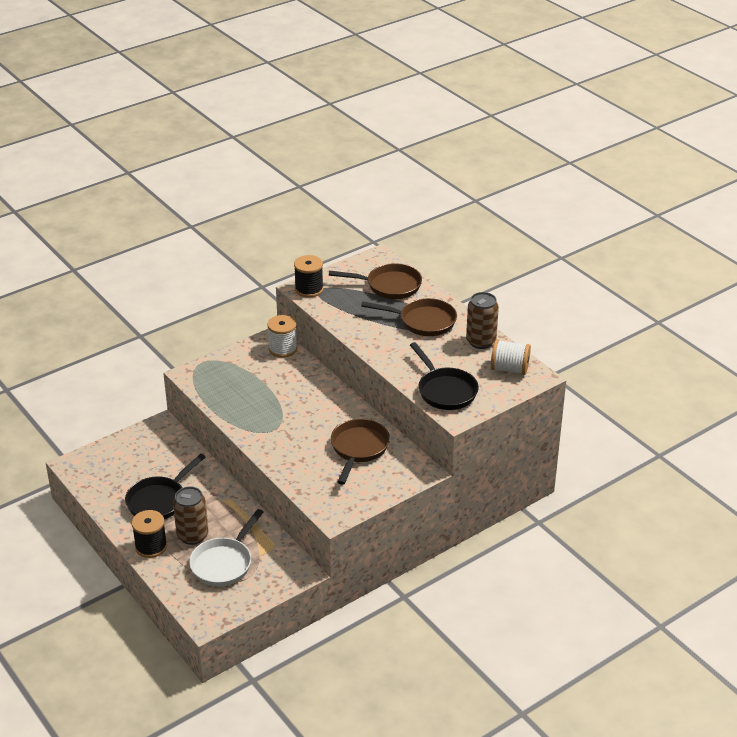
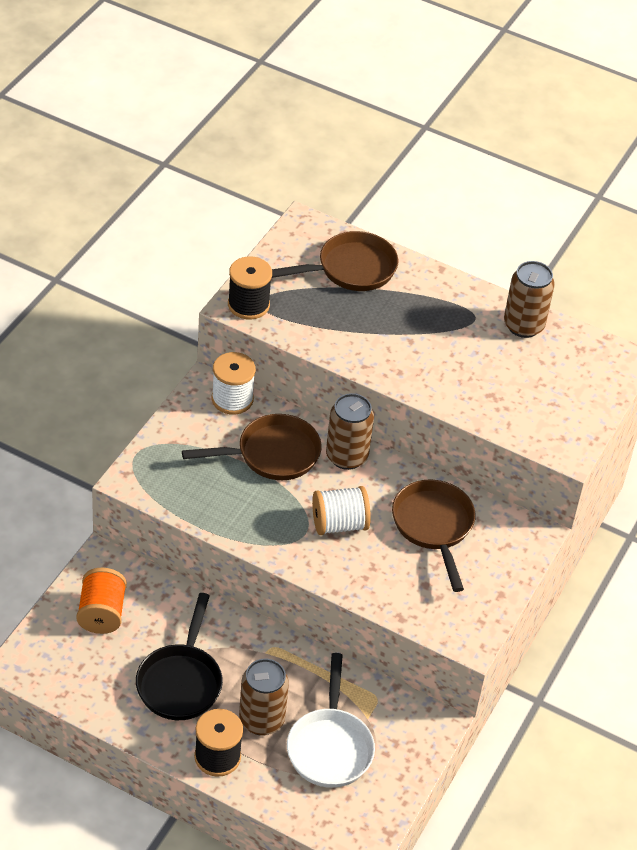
camera: 30 degrees left, 10 degrees up
brown pan [361,298,457,336] -> brown pan moved to [182,414,322,480]
black pan [410,342,479,410] -> none
white spool [491,339,531,375] -> white spool moved to [312,486,371,535]
none -> orange spool [76,568,127,634]
none -> brown can [326,393,374,470]

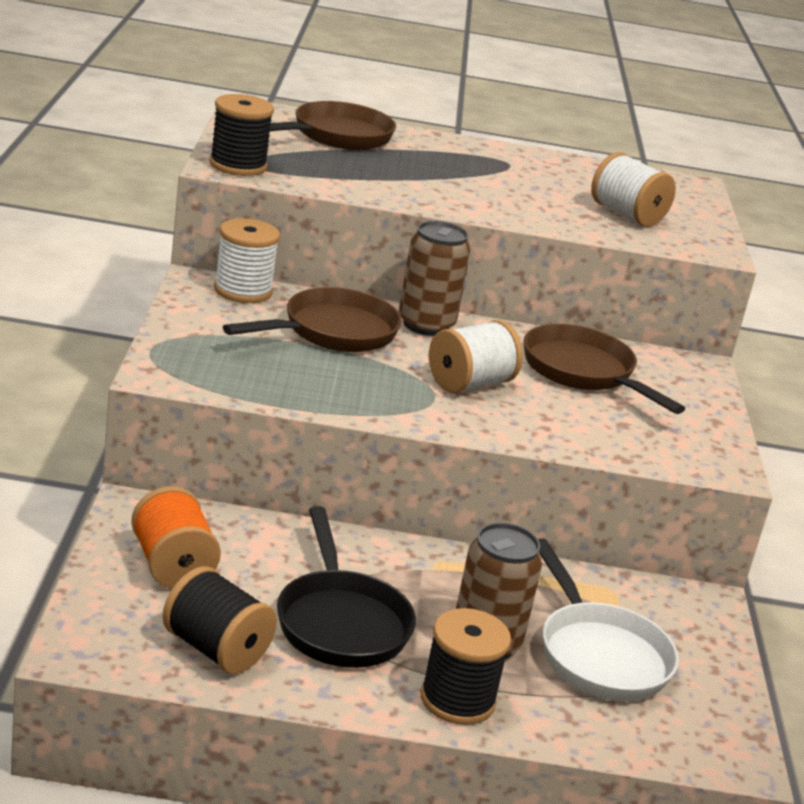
camera: 25 degrees left, 20 degrees down
brown can [504,261,555,338] -> none
none -> black spool [162,566,277,674]
none -> white spool [591,152,676,227]

